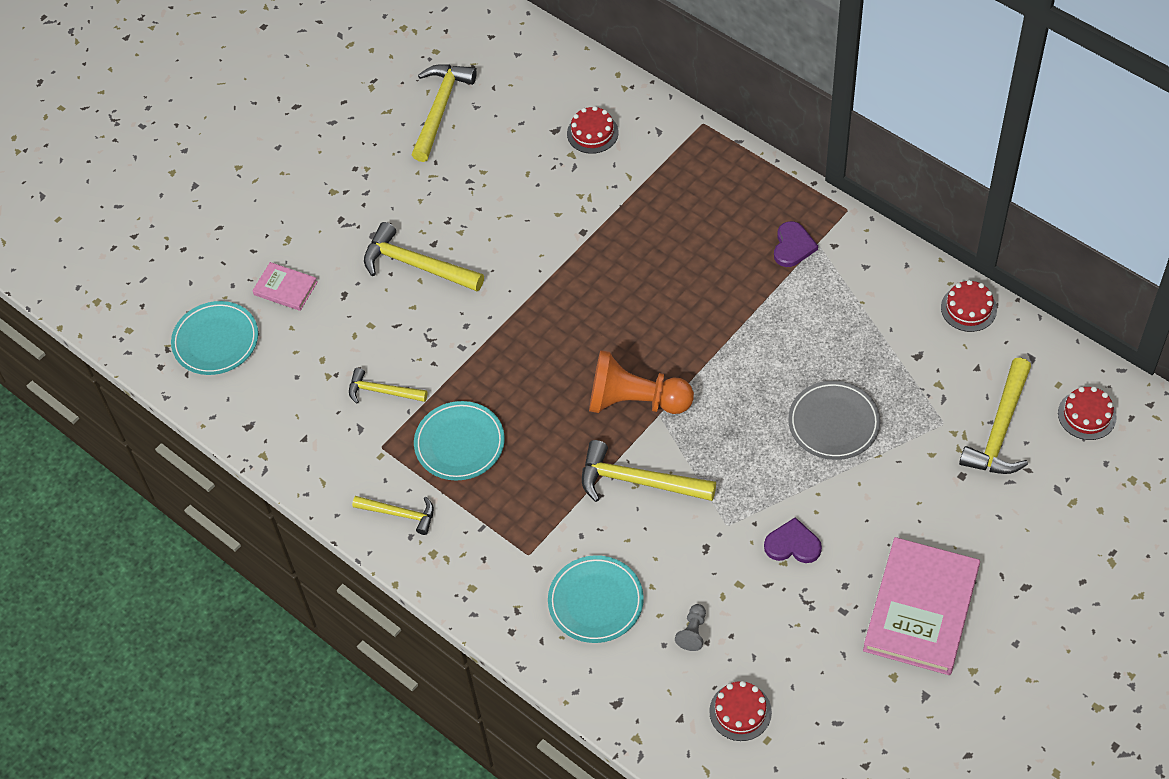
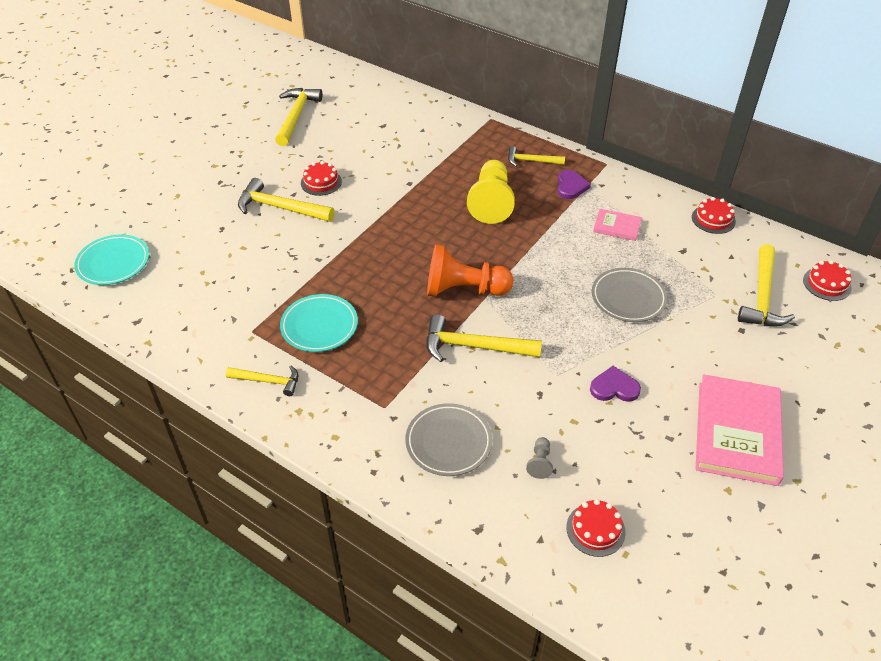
camera: 10 degrees left, 10 degrees down
pink book [252,262,318,311] -> pink book moved to [593,209,642,241]
yellow hammer [349,368,427,404] -> yellow hammer moved to [508,146,565,167]
turquoise plate [548,555,644,643] -> grey plate [405,403,492,476]
red cake [567,106,619,154] -> red cake moved to [301,161,342,196]
none -> yellow pawn [467,160,515,224]

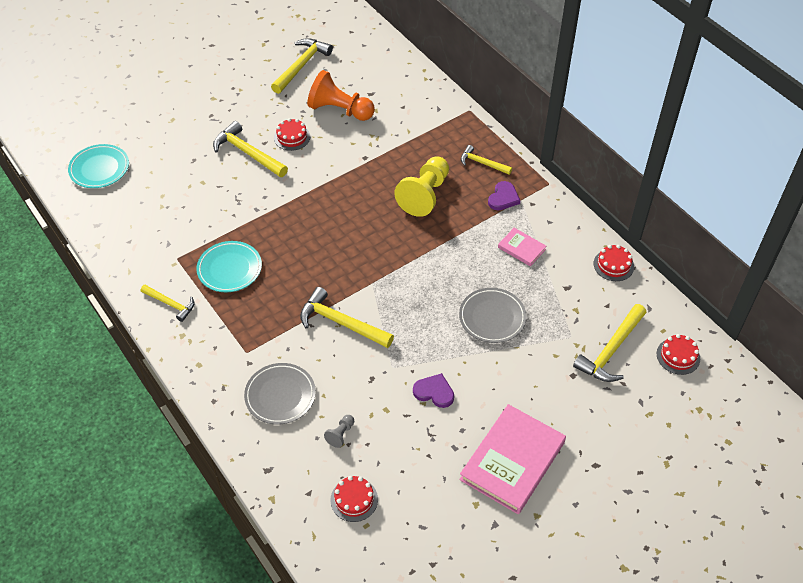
camera: 20 degrees right, 5 degrees up
orange pawn [427,244,513,297] -> orange pawn moved to [307,70,375,121]

